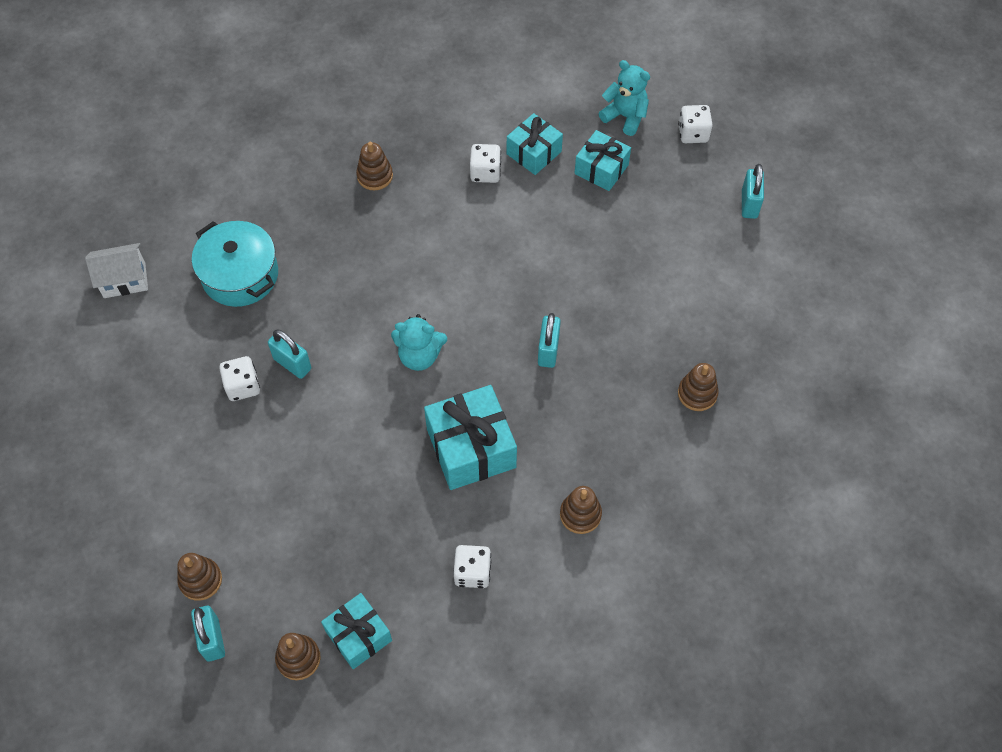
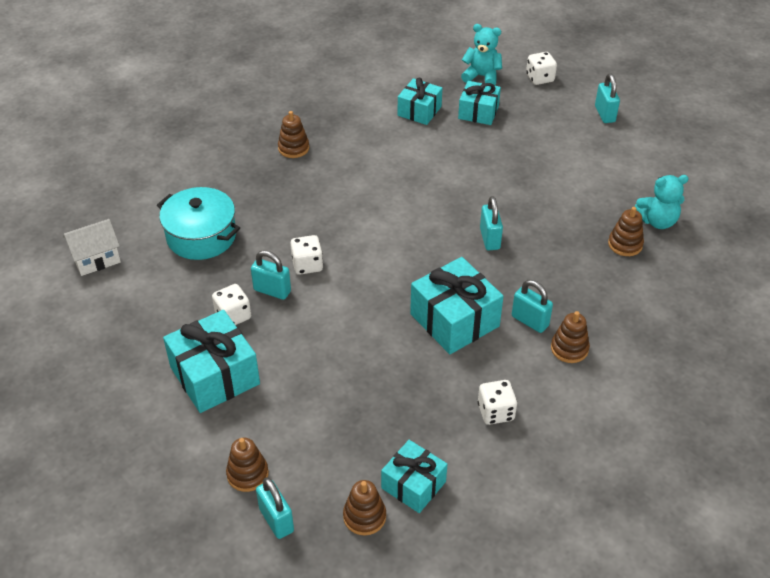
camera: 15 degrees left, 15 degrees down
turquoise teddy bear [391,314,447,371] -> turquoise teddy bear moved to [634,175,689,229]
white dice [470,144,501,183] -> white dice moved to [290,235,323,275]
none -> turquoise gift [163,310,260,413]
none -> turquoise padlock [512,280,553,333]

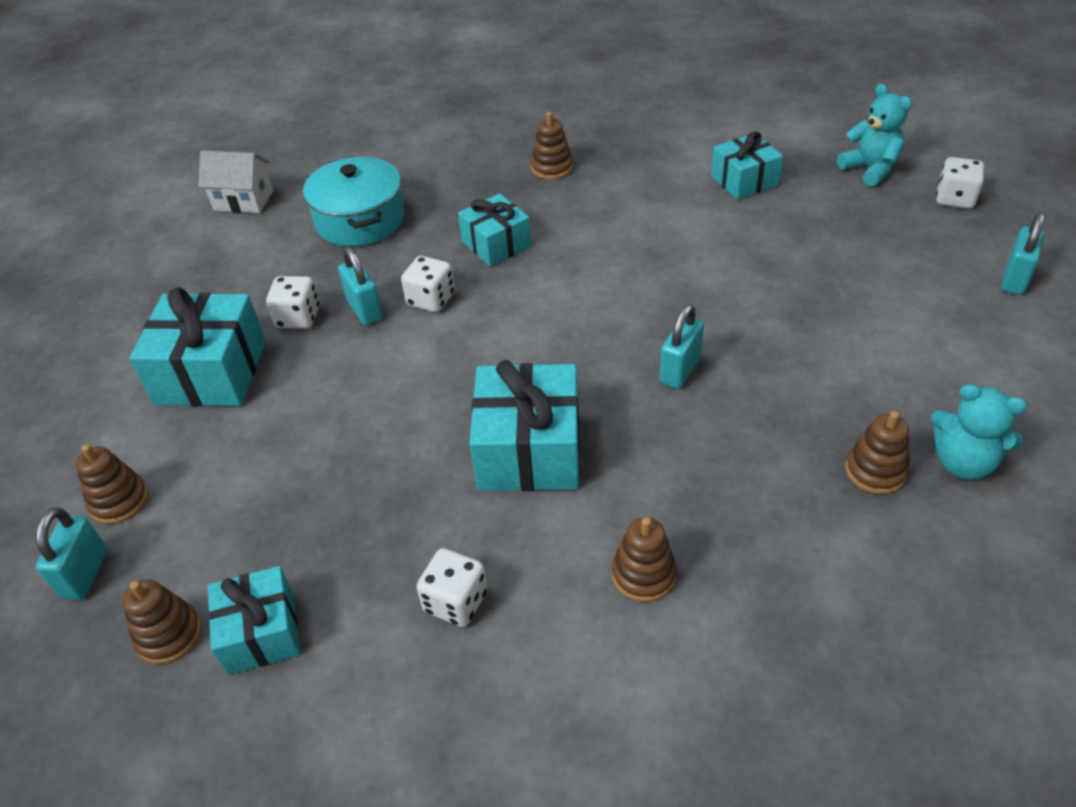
camera: 40 degrees right, 0 degrees up
turquoise gift [458,81,501,125] -> turquoise gift moved to [458,193,531,267]
turquoise padlock [512,280,553,333] -> none

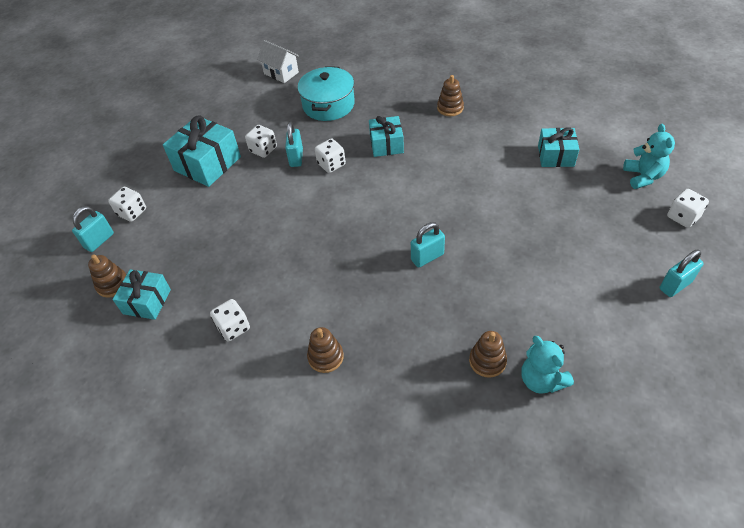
camera: 30 degrees right, 5 degrees up
brown stacking toy [76,445,148,524] -> white dice [108,187,146,222]
turquoise gift [469,360,580,491] -> none

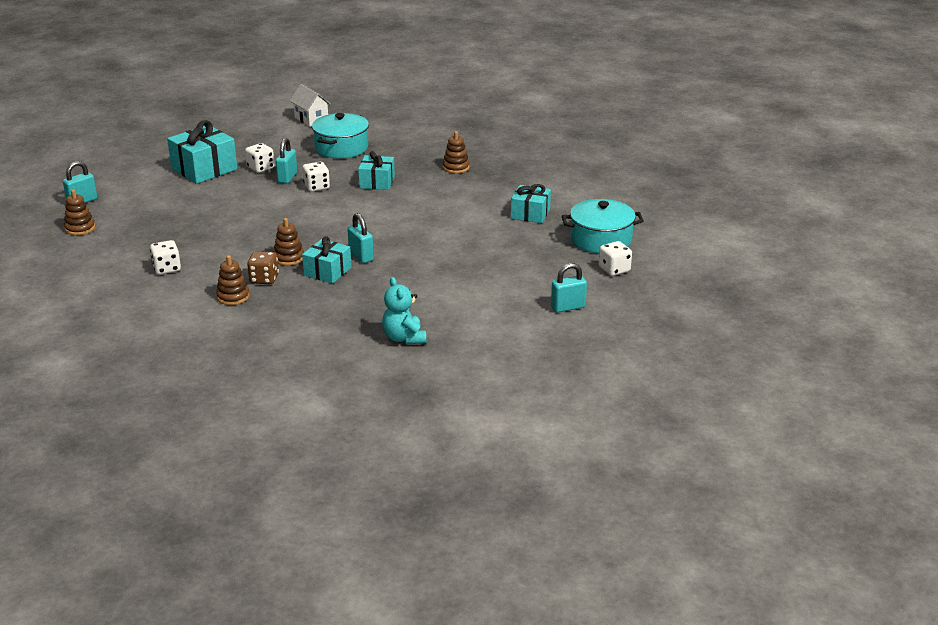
camera: 10 degrees right, 20 degrees down
white dice [108,187,146,222] -> none
turquoise gift [113,269,171,320] -> turquoise gift moved to [302,236,351,284]
turquoise padlock [411,222,445,268] -> turquoise padlock turned 75 degrees clockwise [347,213,374,263]
brown stacking toy [469,331,507,378] -> brown stacking toy moved to [273,218,304,266]
turquoise teddy bear [623,124,675,189] -> turquoise pot [562,199,644,253]
none -> brown dice [247,251,279,284]

